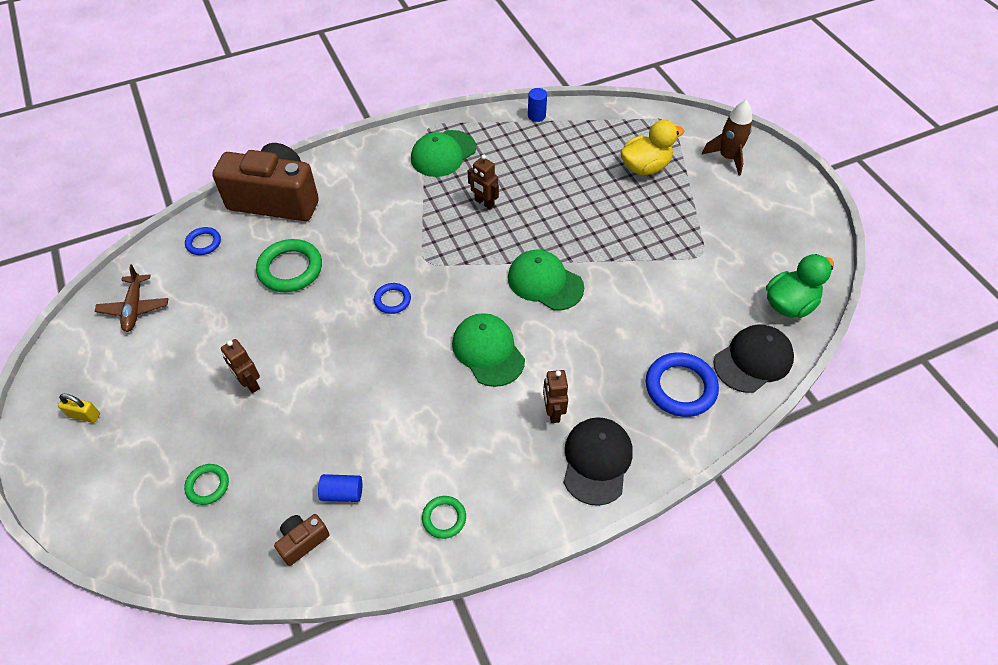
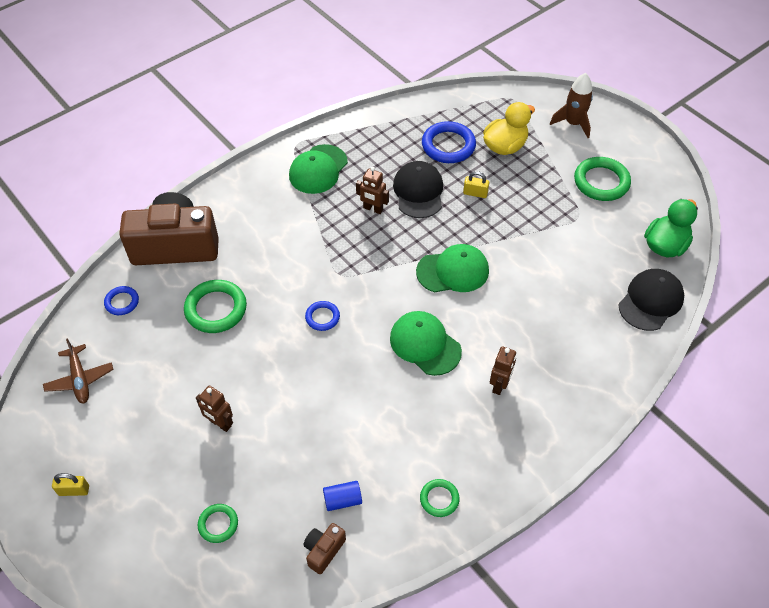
camera: 15 degrees left, 0 degrees up
green cap [508,250,584,311] -> green cap turned 150 degrees clockwise [416,244,489,293]
blue cylinder [528,88,547,122] -> none
brown robot [543,370,568,423] -> brown robot turned 135 degrees counterclockwise [490,346,516,395]
black cap [564,417,633,506] -> black cap moved to [393,161,443,218]
blue ring [646,353,719,417] -> blue ring moved to [422,121,476,163]
none -> yellow padlock [463,171,489,198]
none -> green ring [574,157,631,201]

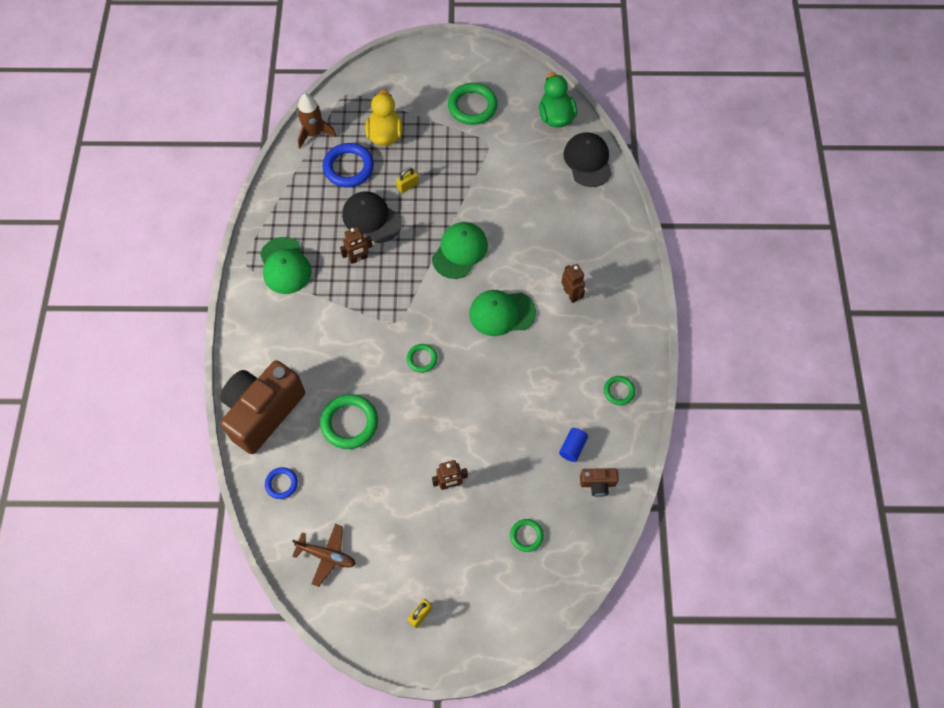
camera: 50 degrees left, 10 degrees up
brown camera [303,523,346,574] -> brown camera turned 75 degrees counterclockwise [580,468,619,497]
blue ring [305,301,340,331] -> green ring [407,344,438,373]
brown rocket [550,73,593,138] -> brown rocket moved to [297,94,336,149]

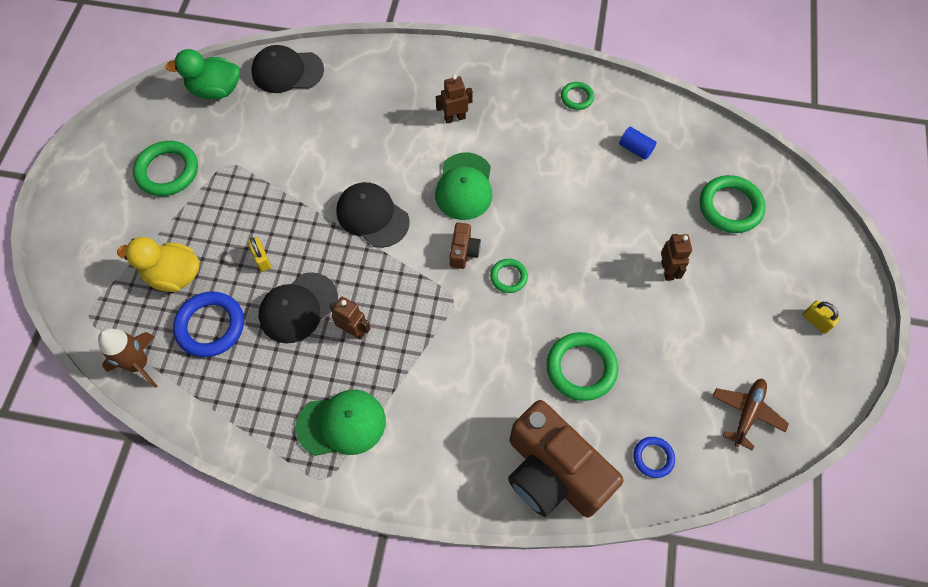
camera: 80 degrees left, 0 degrees up
brown robot [340,227,373,264] -> brown robot turned 45 degrees counterclockwise [330,297,371,340]
green cap [432,222,488,279] -> black cap [336,182,410,248]
green ring [510,519,544,552] -> green ring [699,175,766,233], size x1.81
brown camera [580,468,619,497] -> brown camera moved to [450,222,481,269]

